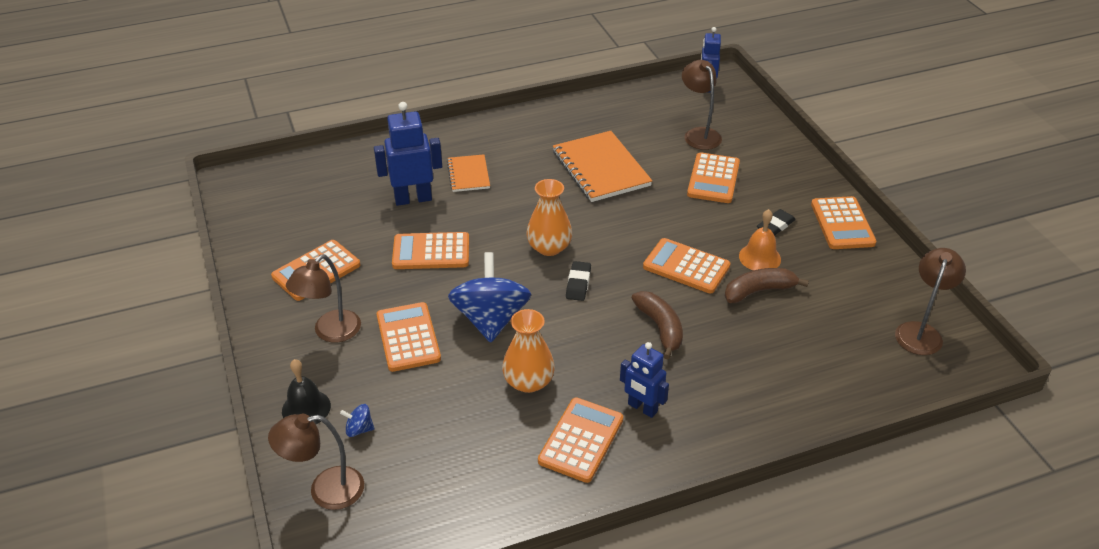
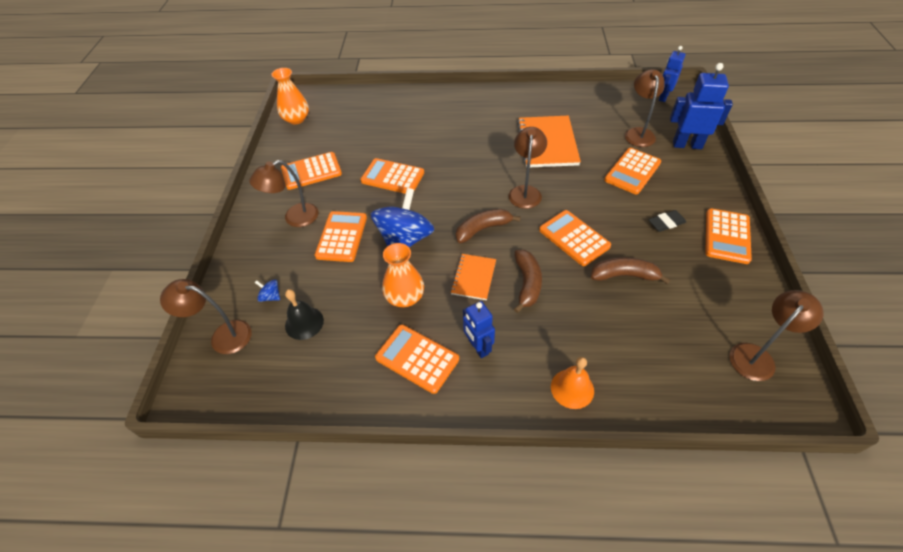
camera: 25 degrees right, 10 degrees up
black bell [282,359,331,424] -> black bell moved to [285,289,324,340]
blue robot [374,102,442,206] -> blue robot moved to [670,63,733,149]
orange notebook [447,154,490,192] -> orange notebook moved to [450,254,496,300]
orange vase [526,179,572,256] -> orange vase moved to [271,68,309,124]
orange calculator [538,397,623,483] -> orange calculator turned 105 degrees counterclockwise [375,324,459,394]
black eraser [566,261,591,301] -> brown banana [456,209,521,243]
orange bell [739,209,781,270] -> orange bell moved to [551,357,594,409]
none -> brown lamp [508,127,547,209]

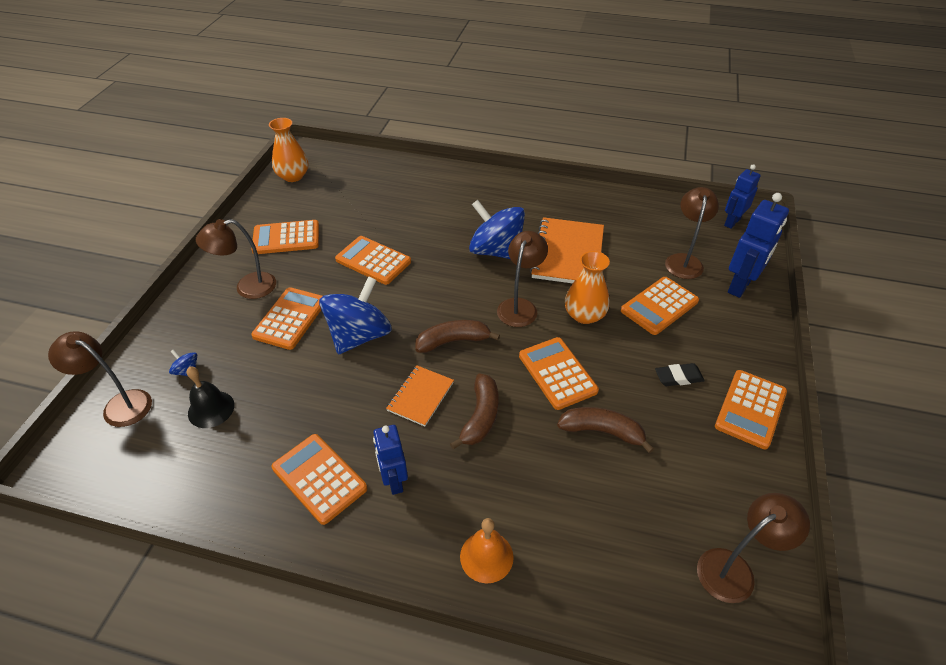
camera: 10 degrees right, 5 degrees down
orange vase [382,243,424,307] -> orange vase moved to [565,251,610,324]
blue robot [670,63,733,149] -> blue robot turned 105 degrees clockwise [728,193,789,298]
none -> blue spinning top [469,200,525,259]

